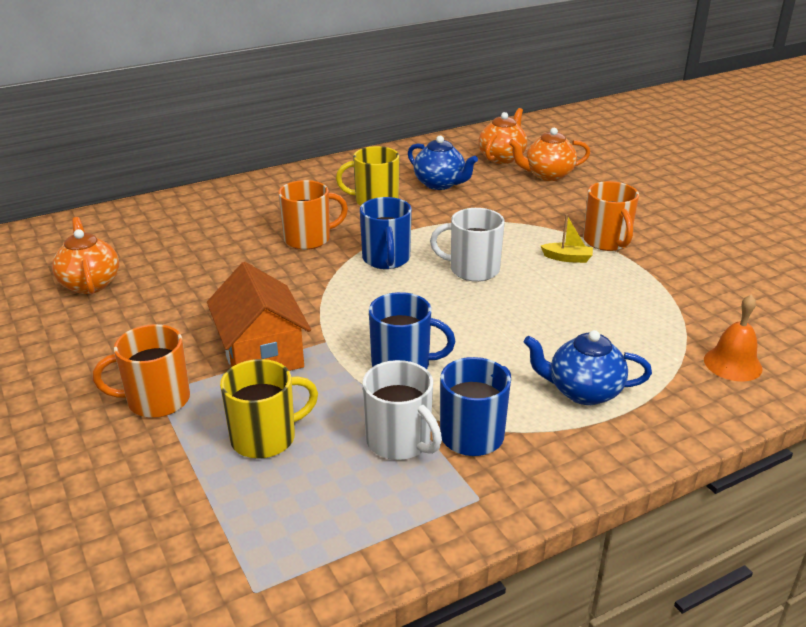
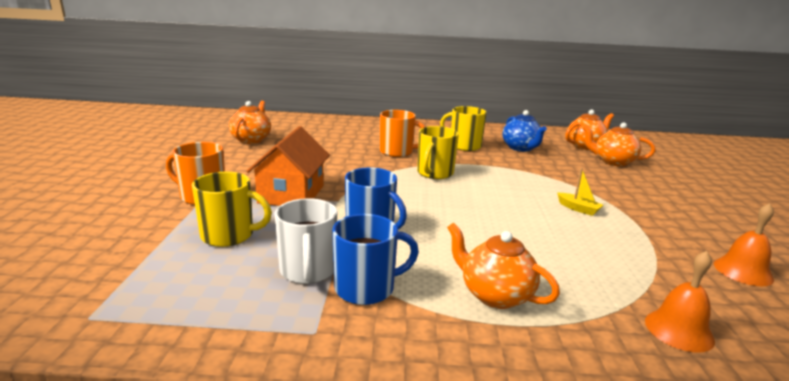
camera: 30 degrees right, 10 degrees down
blue mug [360,197,412,269] -> yellow mug [417,126,459,179]
white mug [430,208,505,282] -> none
blue teapot [524,330,652,405] -> orange teapot [447,223,560,309]
orange mug [583,181,639,251] -> none
none -> orange bell [714,203,774,286]

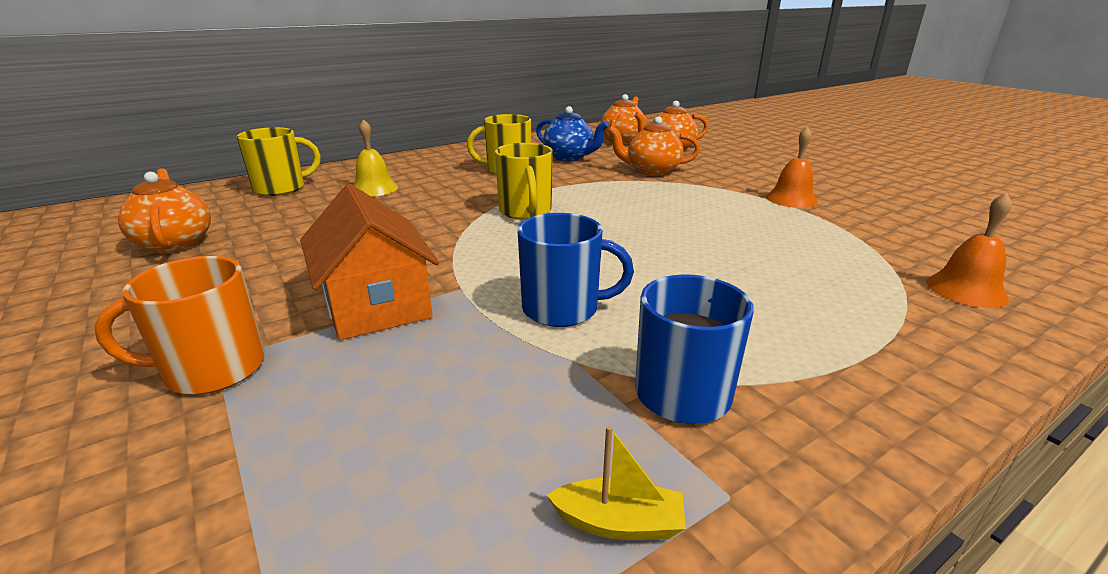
camera: 35 degrees left, 5 degrees up
yellow mug [192,171,272,247] -> yellow mug moved to [236,127,321,196]
white mug [274,198,337,284] -> none
orange mug [380,110,425,157] -> none
orange teapot [447,223,560,309] -> orange teapot moved to [608,117,700,176]
yellow boat [557,168,603,216] -> yellow boat moved to [547,425,686,540]
orange bell [714,203,774,286] -> orange bell moved to [766,126,818,208]
none -> yellow bell [354,119,399,197]

